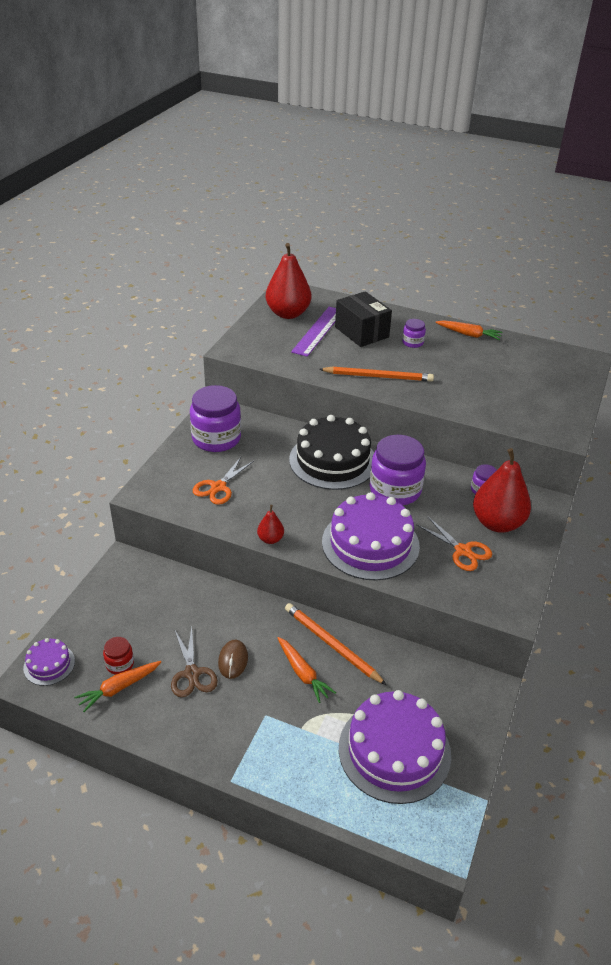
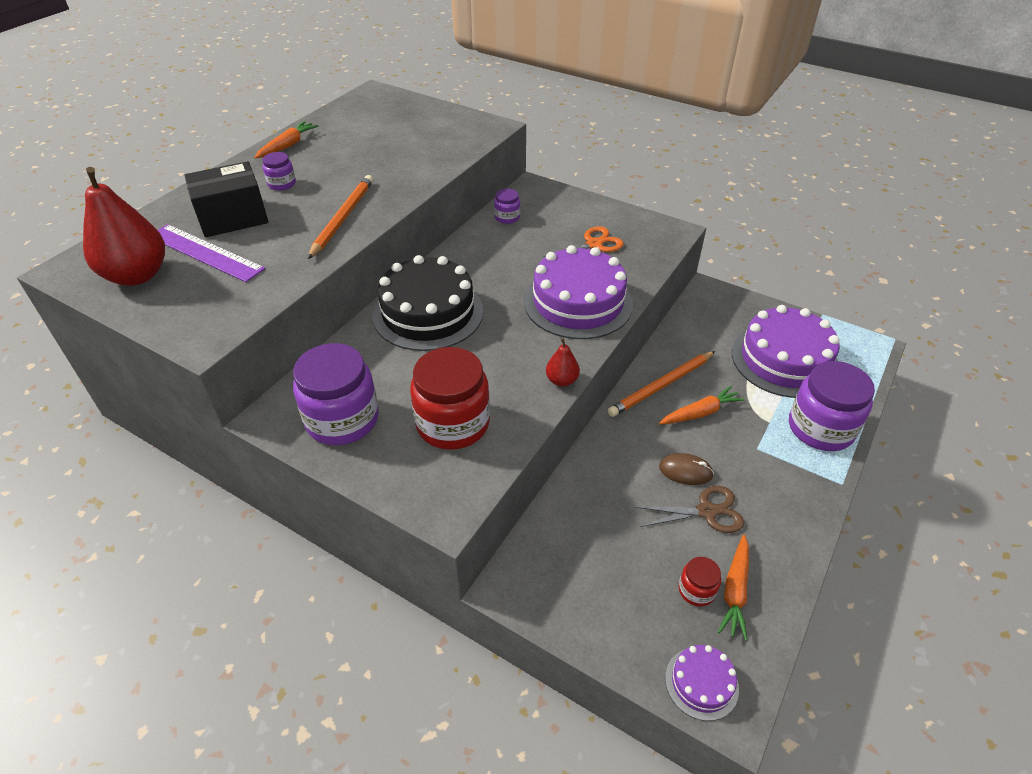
camera: 80 degrees left, 5 degrees up
orange carrot [75,661,161,712] -> orange carrot turned 45 degrees clockwise [718,535,749,641]
orange scissors [193,457,254,505] -> red jar [410,347,490,450]
purple jar [370,435,426,505] -> purple jar moved to [789,361,875,451]
red pear [473,448,531,533] -> none

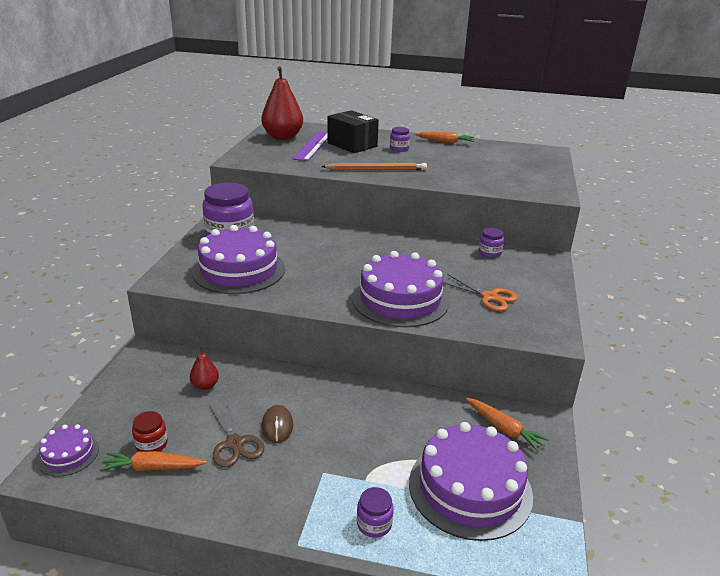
camera: 70 degrees right, 15 degrees down
black cake [372,255,484,351] -> none
red jar [410,347,490,450] -> purple cake [192,225,285,294]
red pear [546,338,580,387] -> red pear moved to [190,346,219,390]
orange pencil [608,351,715,417] -> none
orange carrot [659,386,745,425] -> orange carrot moved to [466,398,550,452]
purple jar [789,361,875,451] -> purple jar [357,487,394,538], size x0.47

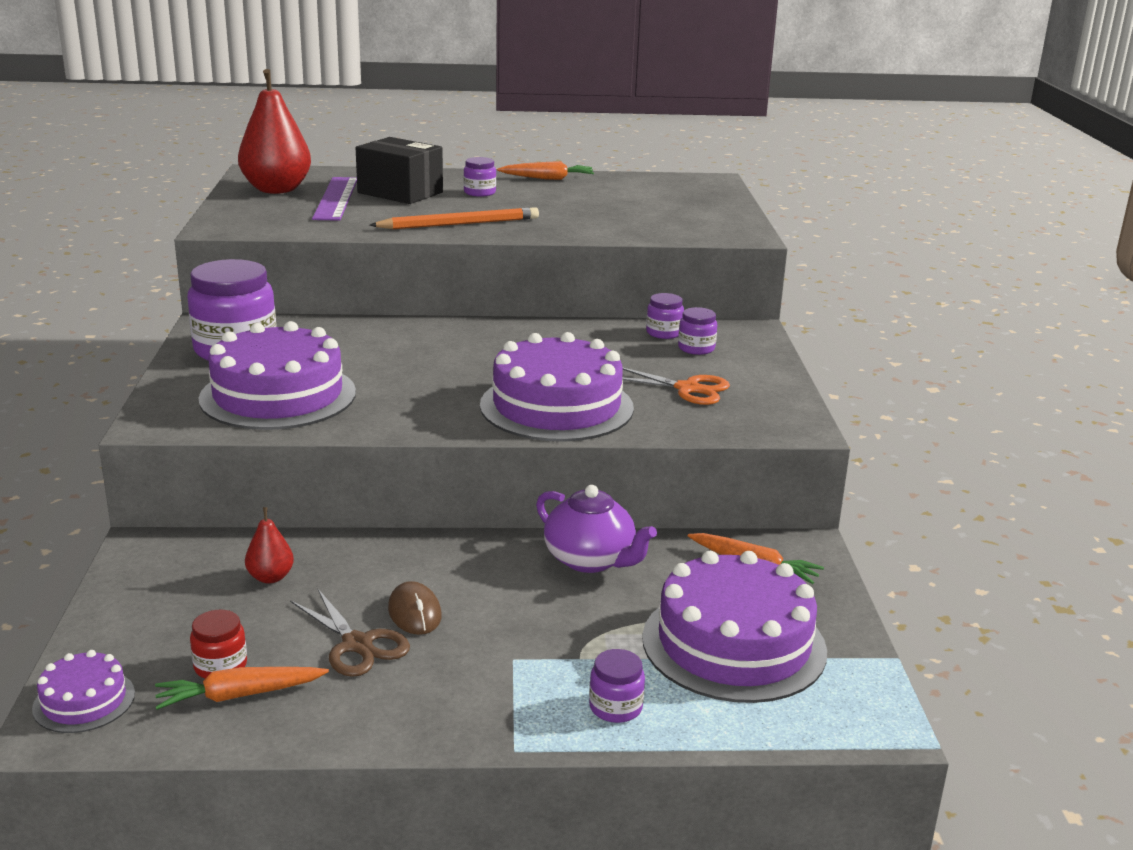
camera: 15 degrees left, 5 degrees down
none -> purple teapot [536,485,657,573]
none -> purple jar [678,307,717,355]

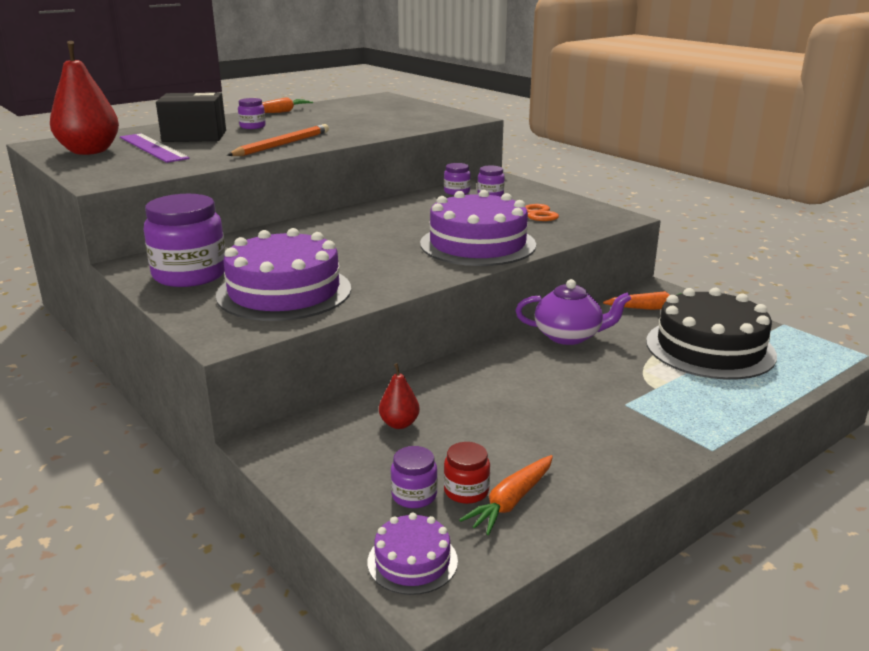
camera: 35 degrees left, 0 degrees up
brown scissors [290,589,410,677] -> none
brown mouse [388,581,442,635] -> none
purple jar [589,649,645,723] -> purple jar moved to [391,446,437,508]
purple cake [642,551,827,703] -> black cake [646,288,777,380]

